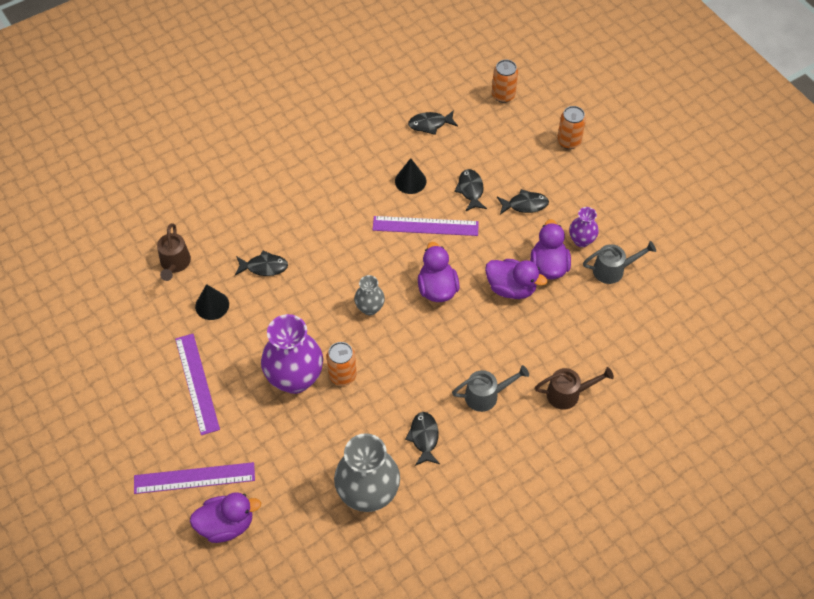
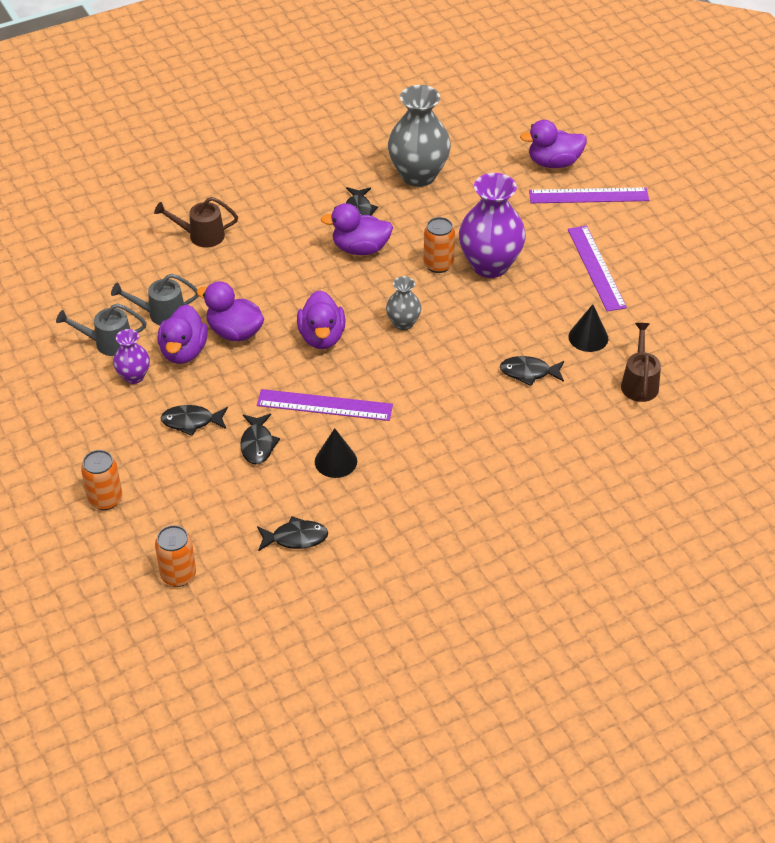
camera: 175 degrees left, 10 degrees down
grey watering can [452,365,529,412] -> grey watering can moved to [111,274,199,325]
none -> purple duck [321,203,393,255]

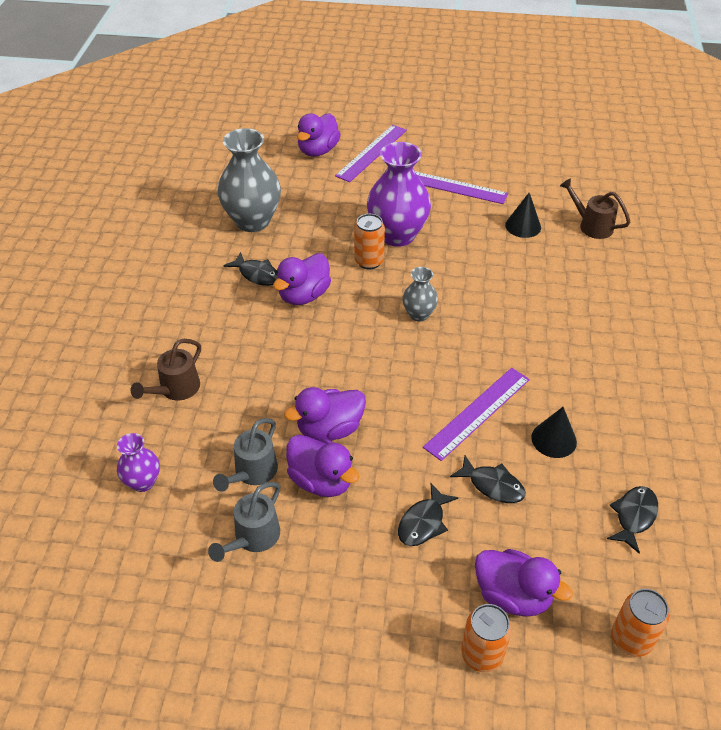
camera: 55 degrees left, 0 degrees up
purple vase [113,329,150,384] -> purple vase moved to [117,433,160,492]
purple duck [297,290,345,349] -> purple duck moved to [475,549,573,617]
black fish [500,356,564,386] -> none

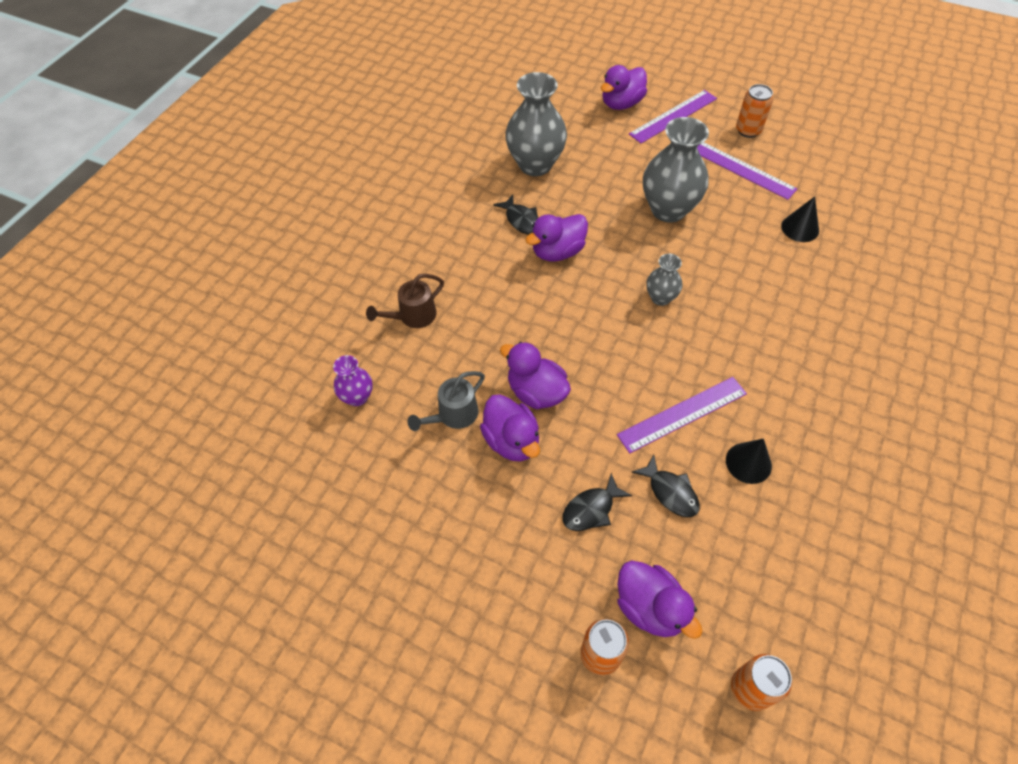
camera: 20 degrees right, 10 degrees up
grey watering can [208,482,280,562] -> none
purple duck [284,387,366,441] -> purple duck turned 45 degrees clockwise [500,342,571,409]
orange can [354,214,385,270] -> orange can moved to [736,84,773,138]
purple vase [367,142,431,247] -> grey vase [643,117,709,222]
brown watering can [560,178,630,239] -> none
black fish [607,486,658,554] -> none

